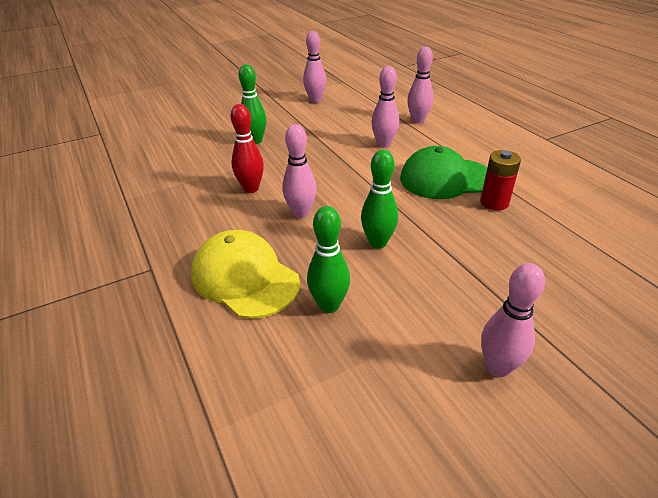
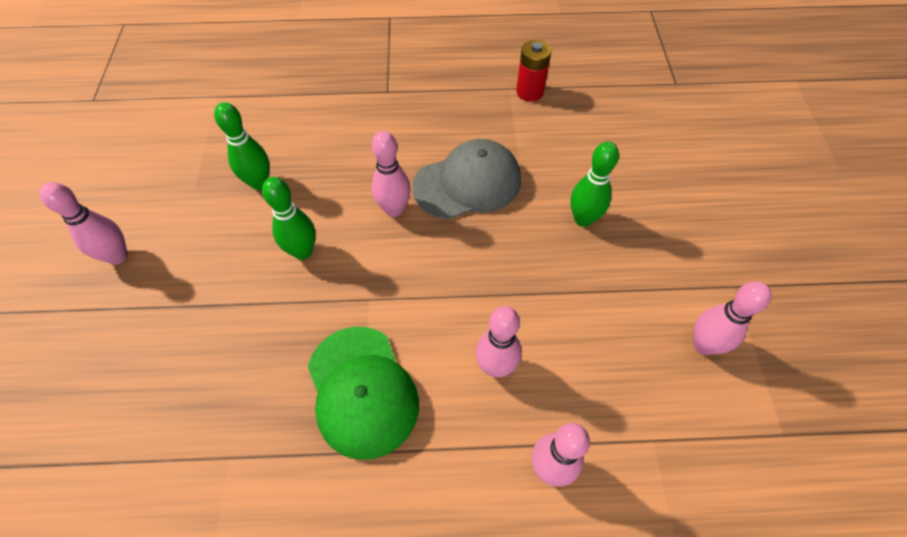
camera: 115 degrees right, 20 degrees up
yellow cap [191,230,300,319] -> none
red bowling pin [231,104,264,193] -> grey cap [412,139,521,220]
green cap [400,146,487,199] -> green cap turned 135 degrees clockwise [308,327,419,460]
red battery [480,150,521,211] -> red battery moved to [516,40,551,102]

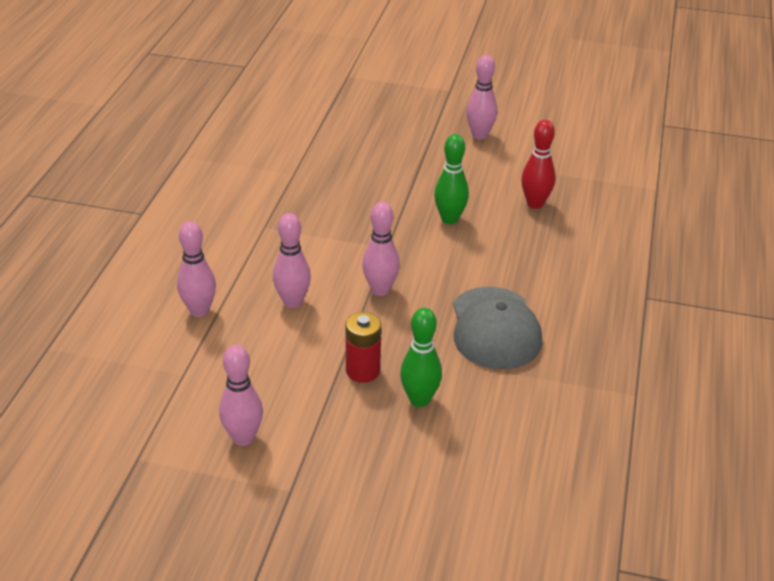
camera: 105 degrees right, 20 degrees down
green bowling pin [214,102,270,190] -> red bowling pin [521,120,556,209]
green cap [308,327,419,460] -> none
pink bowling pin [372,131,411,217] -> pink bowling pin moved to [362,202,400,296]
red battery [516,40,551,102] -> red battery moved to [345,312,381,383]

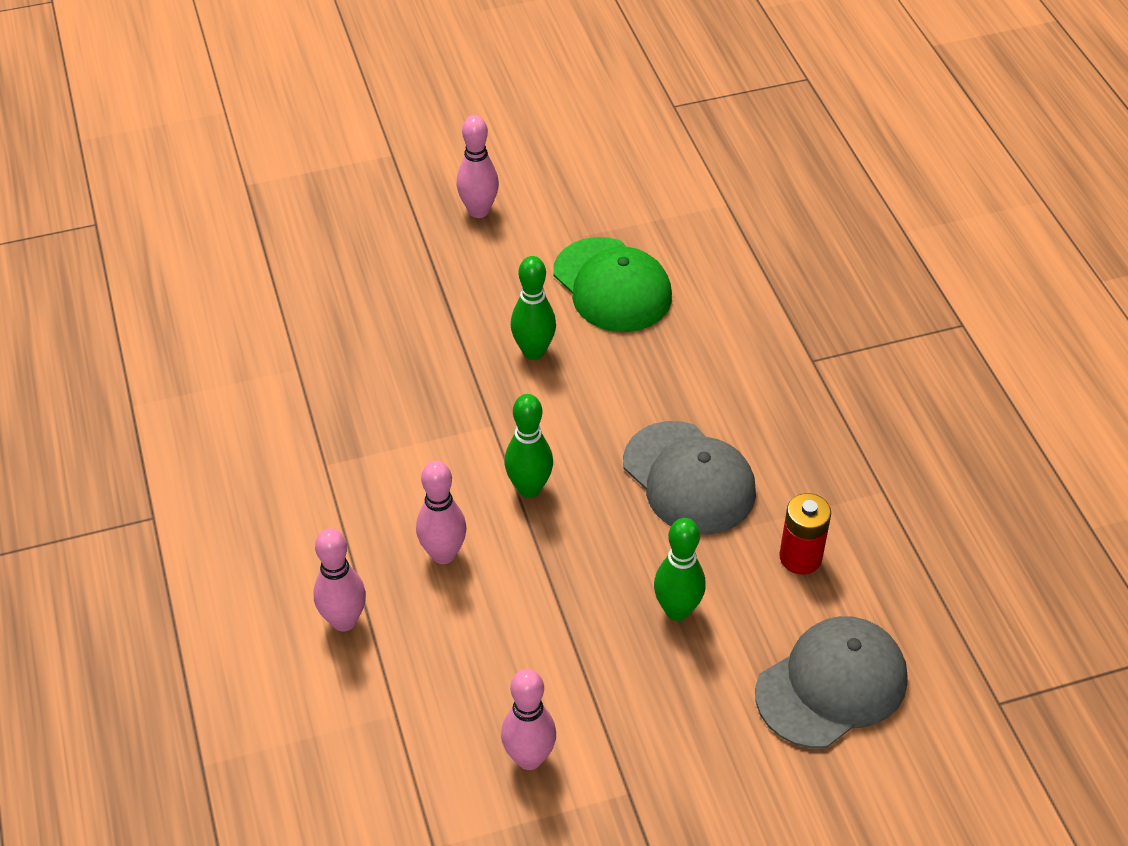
camera: 30 degrees left, 10 degrees up
red battery [345,312,381,383] -> red battery moved to [780,493,831,574]
pink bowling pin [362,202,400,296] -> green bowling pin [505,394,553,498]
red bowling pin [521,120,556,209] -> green cap [553,237,672,332]
none -> grey cap [755,616,907,748]

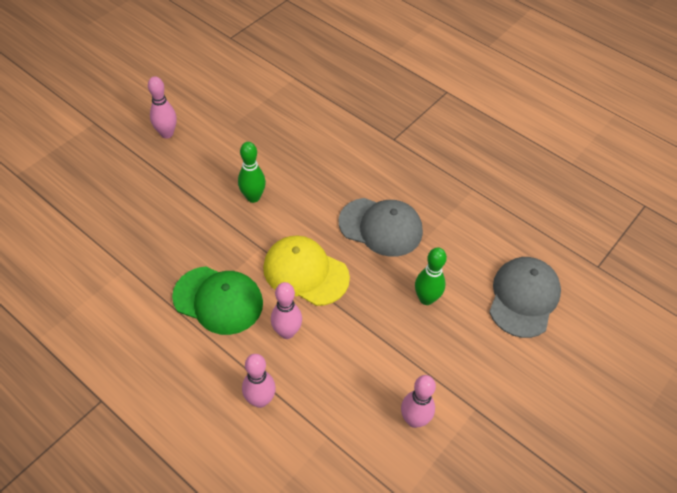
camera: 35 degrees left, 5 degrees up
green bowling pin [505,394,553,498] -> yellow cap [263,236,350,306]
green cap [553,237,672,332] -> green cap moved to [172,266,263,335]
red battery [780,493,831,574] -> none

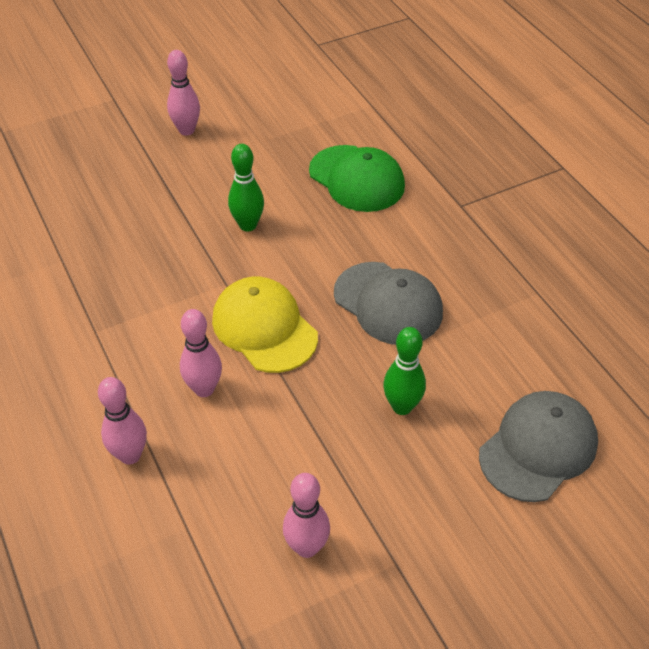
camera: 25 degrees right, 5 degrees down
green cap [172,266,263,335] -> green cap moved to [309,145,405,212]

